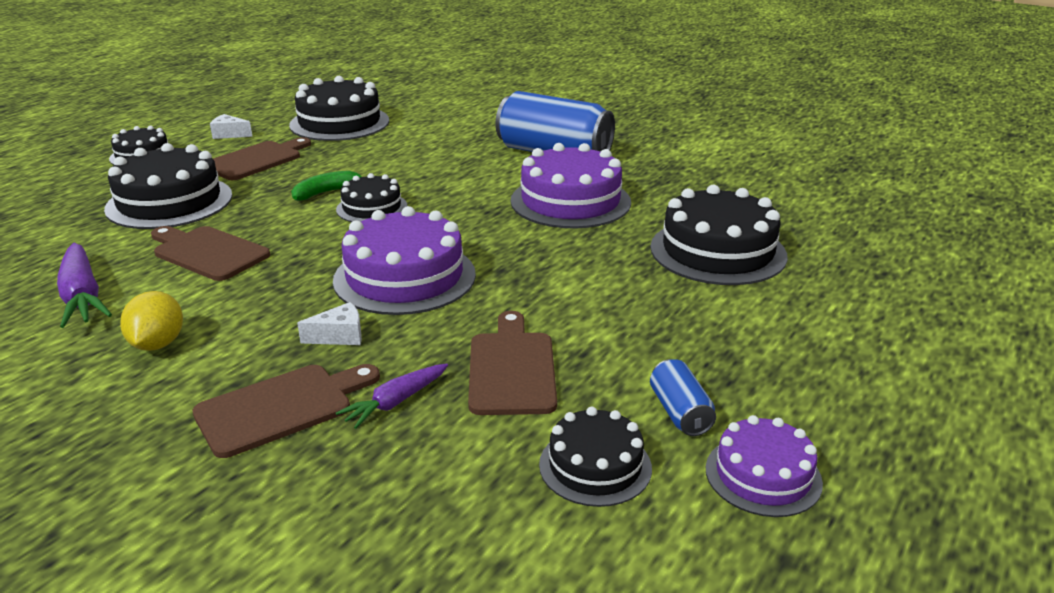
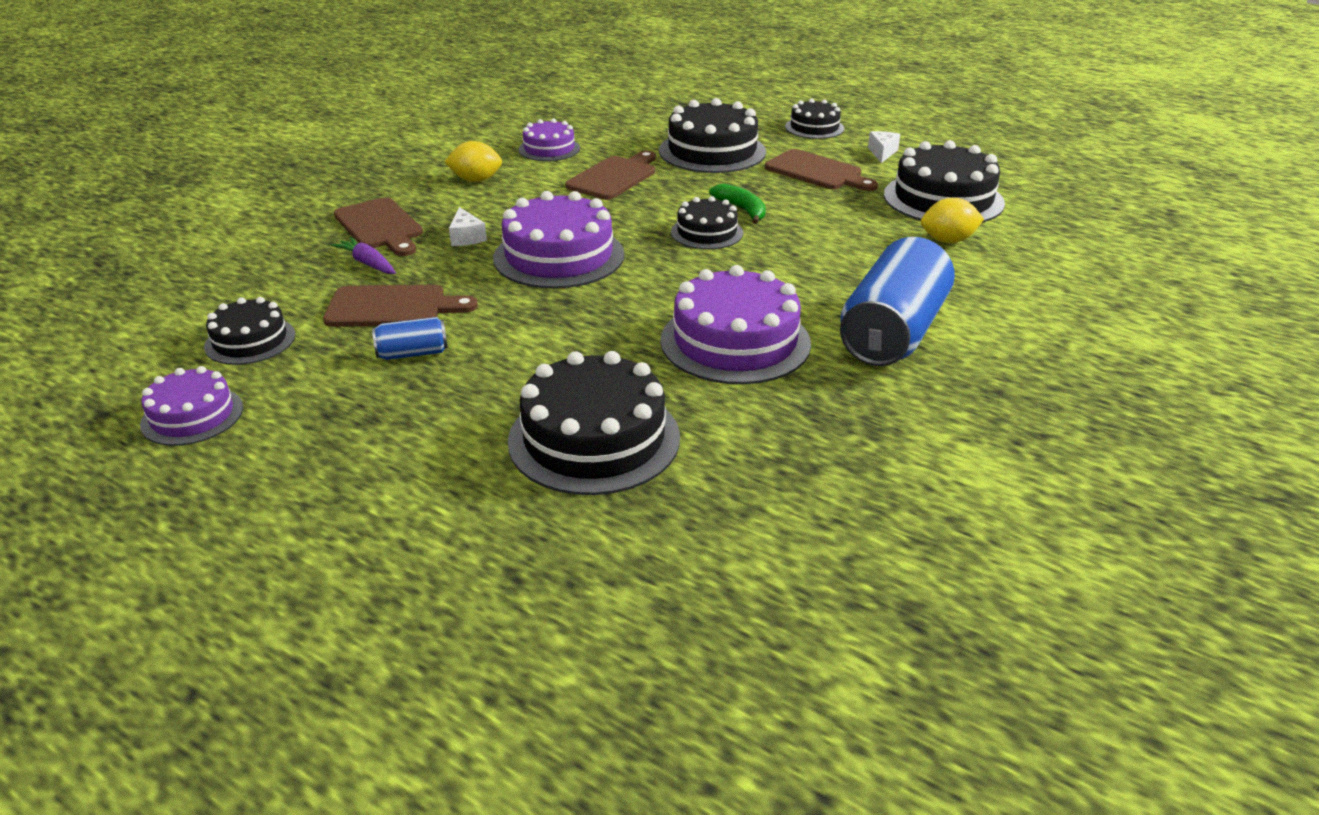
camera: 90 degrees right, 5 degrees up
purple carrot [57,243,112,328] -> purple cake [518,118,580,161]
blue can [650,359,716,436] -> blue can moved to [372,317,448,360]
none -> yellow lemon [921,198,984,243]

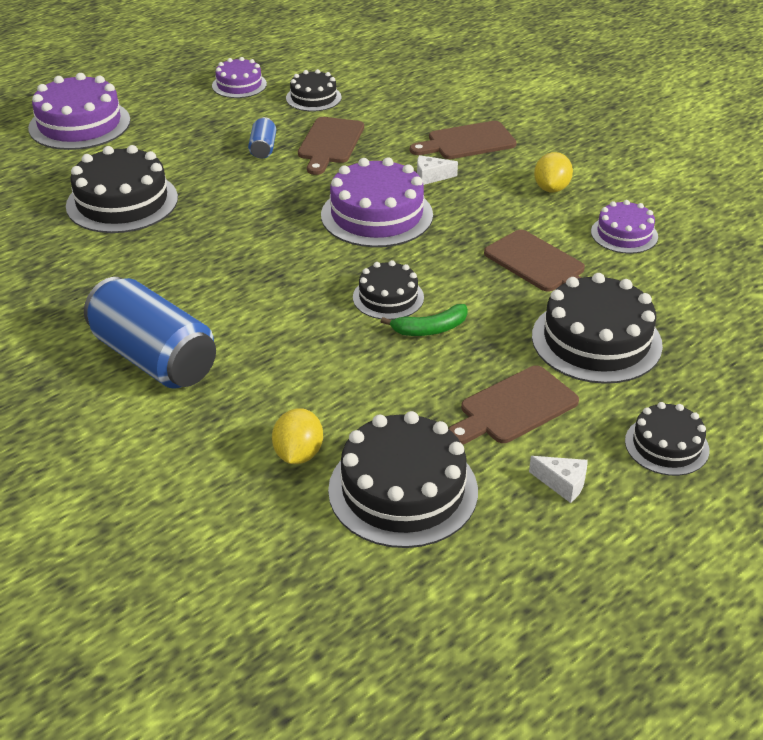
camera: 105 degrees right, 5 degrees up
purple carrot [331,237,396,274] -> none
purple cake [660,265,811,384] -> purple cake moved to [28,73,131,150]

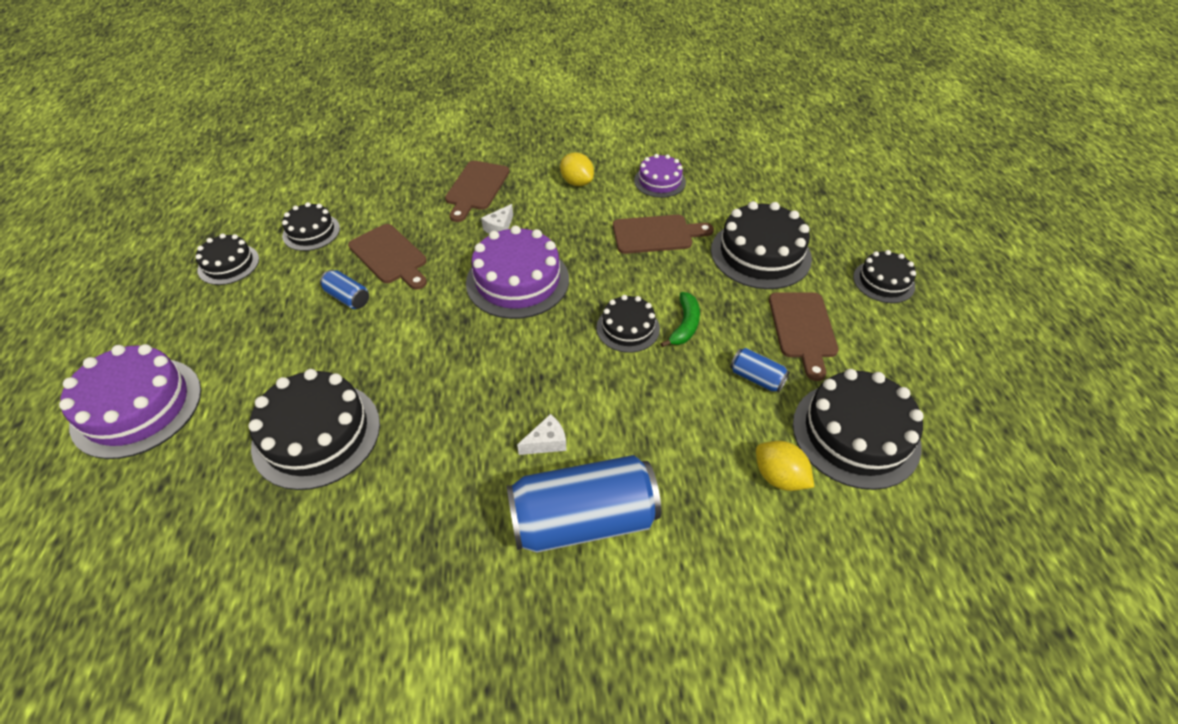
camera: 55 degrees left, 10 degrees up
purple cake [212,57,267,98] -> black cake [195,234,259,285]
white cheese [529,456,588,503] -> white cheese moved to [517,414,567,455]
none -> blue can [730,348,790,392]

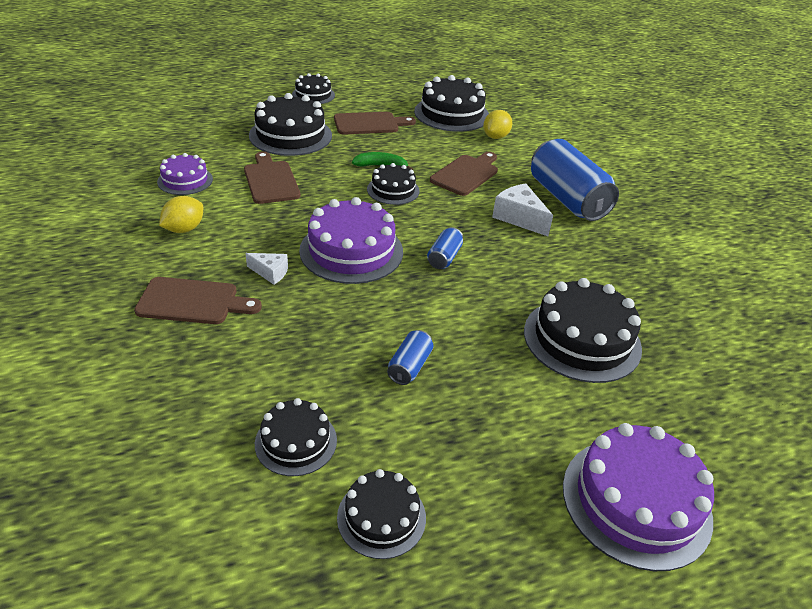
camera: 105 degrees left, 10 degrees down
brown cutting board [348,224,427,290] -> brown cutting board moved to [430,152,498,196]
white cheese [517,414,567,455] -> white cheese [492,184,553,236], size x1.66
blue can [730,348,790,392] -> blue can moved to [427,227,463,269]

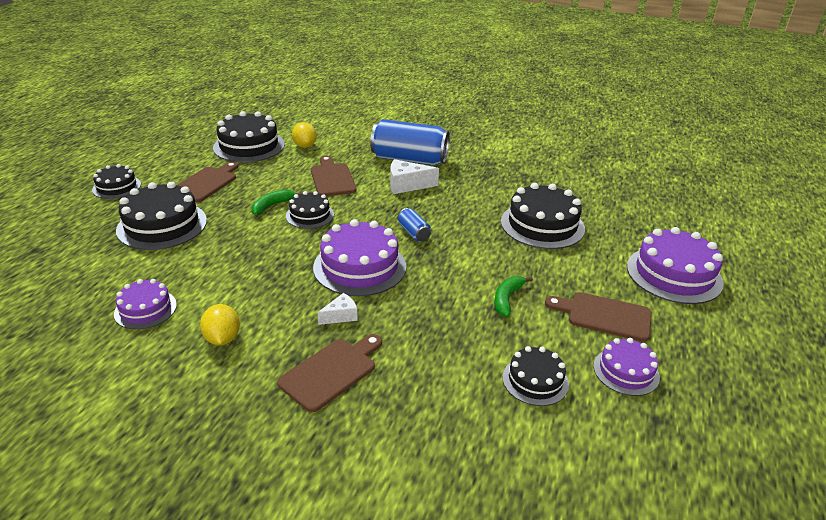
camera: 50 degrees left, 5 degrees down
brown cutting board [244,151,301,204] -> brown cutting board moved to [545,292,652,342]
black cake [337,469,426,559] -> purple cake [593,338,660,396]
blue can [387,330,434,385] -> green banana [494,276,533,317]

